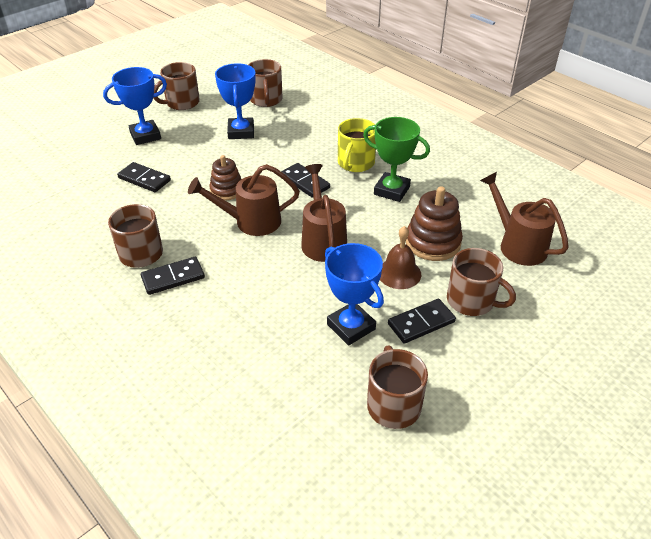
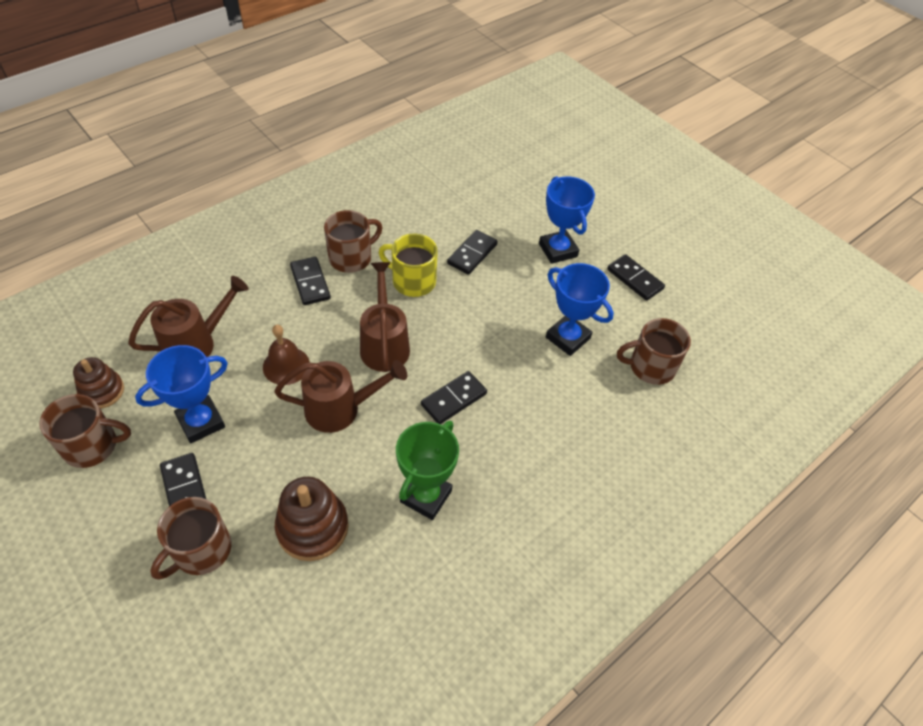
camera: 90 degrees right, 10 degrees up
brown mug [153,62,200,110] -> black domino [607,254,665,301]
brown stacking toy [209,155,241,200] -> brown stacking toy moved to [73,357,124,409]
blue trophy [215,63,256,139] -> blue trophy turned 45 degrees clockwise [546,263,614,356]
yellow mug [338,118,376,172] -> yellow mug moved to [379,234,438,297]
brown bell [380,226,421,289] -> brown bell moved to [263,325,310,385]
brown watering can [480,172,569,266] -> brown watering can moved to [128,276,248,357]

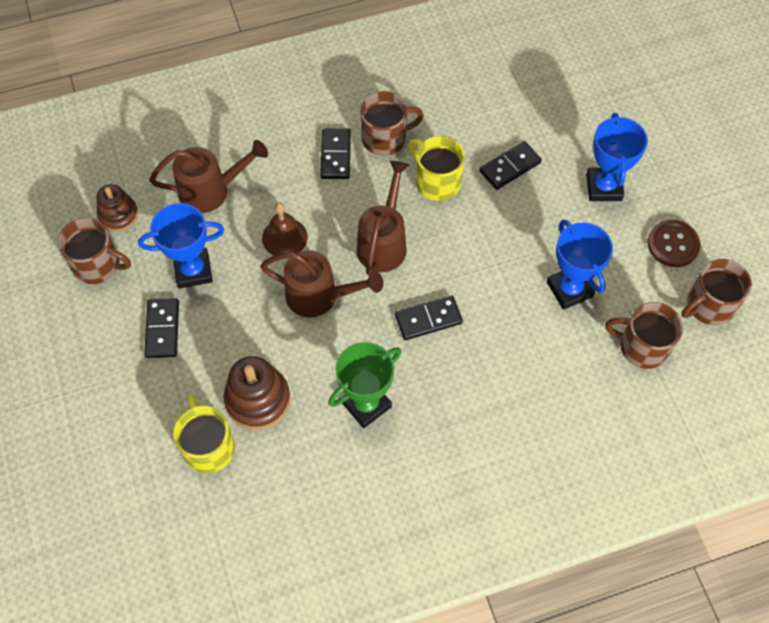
camera: 25 degrees right, 10 degrees up
brown mug [150,497,232,580] -> brown mug moved to [682,259,752,325]
black domino [607,254,665,301] -> brown button [647,220,701,267]
none -> yellow mug [173,396,235,473]

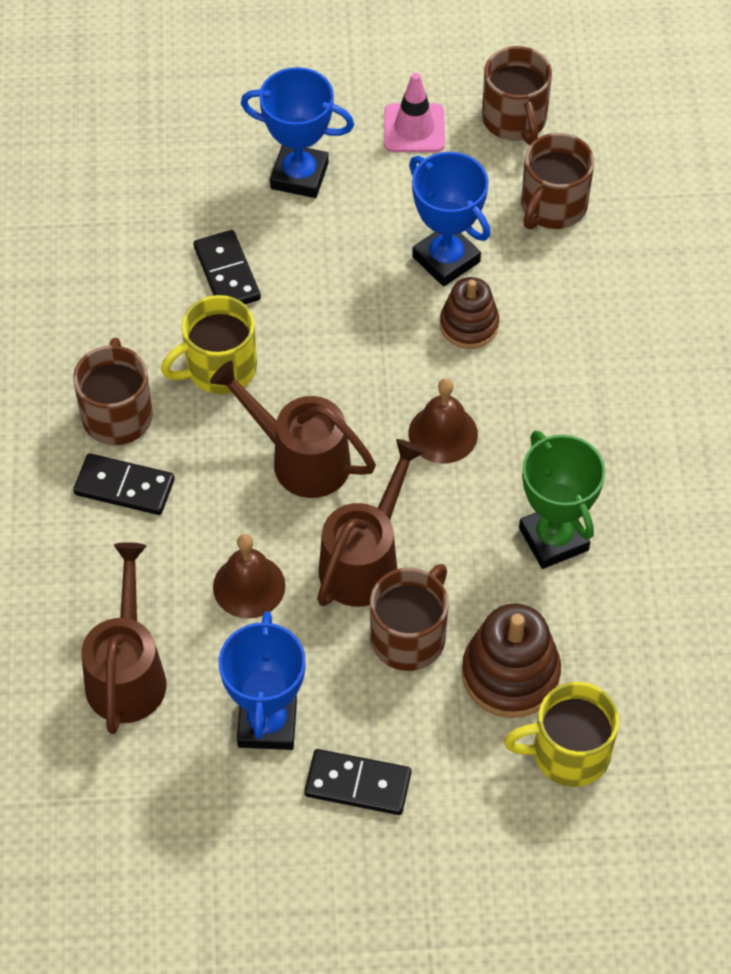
camera: 75 degrees left, 5 degrees down
brown mug [58,218,131,284] -> brown mug moved to [370,564,448,671]
brown stacking toy [97,184,138,232] -> brown stacking toy moved to [440,277,499,349]
black domino [395,295,463,340] -> brown bell [408,378,478,463]
blue trophy [547,220,613,310] -> blue trophy turned 60 degrees clockwise [409,152,490,287]
brown button [647,220,701,267] -> pink traffic cone [384,73,445,152]

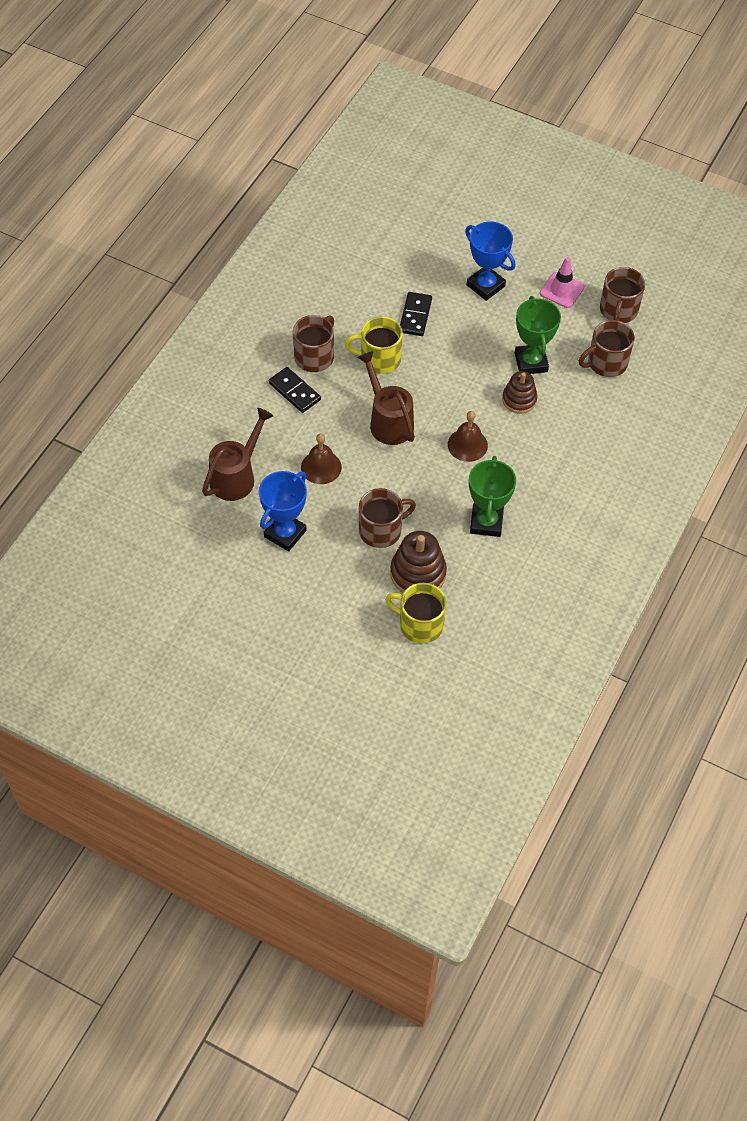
camera: 30 degrees right, 0 degrees up
black domino [304,749,411,815] -> none
brown watering can [317,439,425,607] -> none
blue trophy [409,152,490,287] -> green trophy [515,296,561,374]

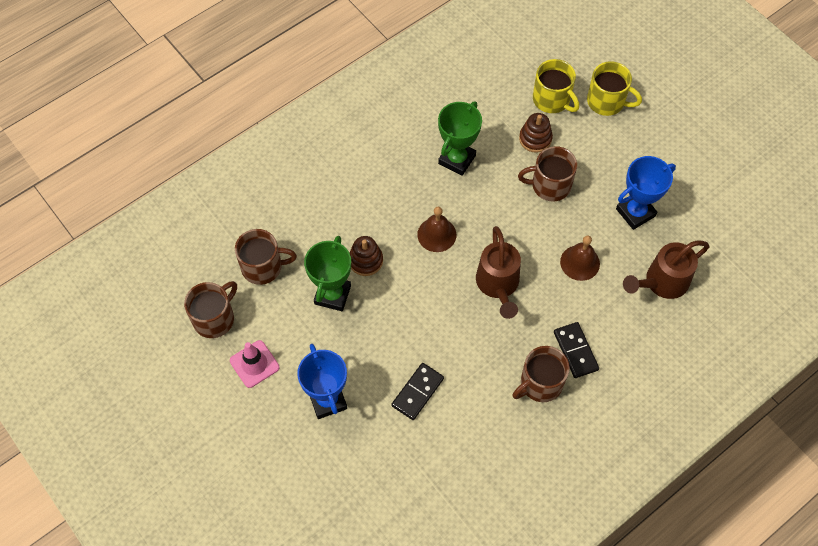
camera: 155 degrees left, 5 degrees up
yellow mug [345,316,403,374] -> yellow mug moved to [587,61,642,116]
brown stacking toy [390,531,447,593] -> brown stacking toy [519,113,553,153], size x0.66

